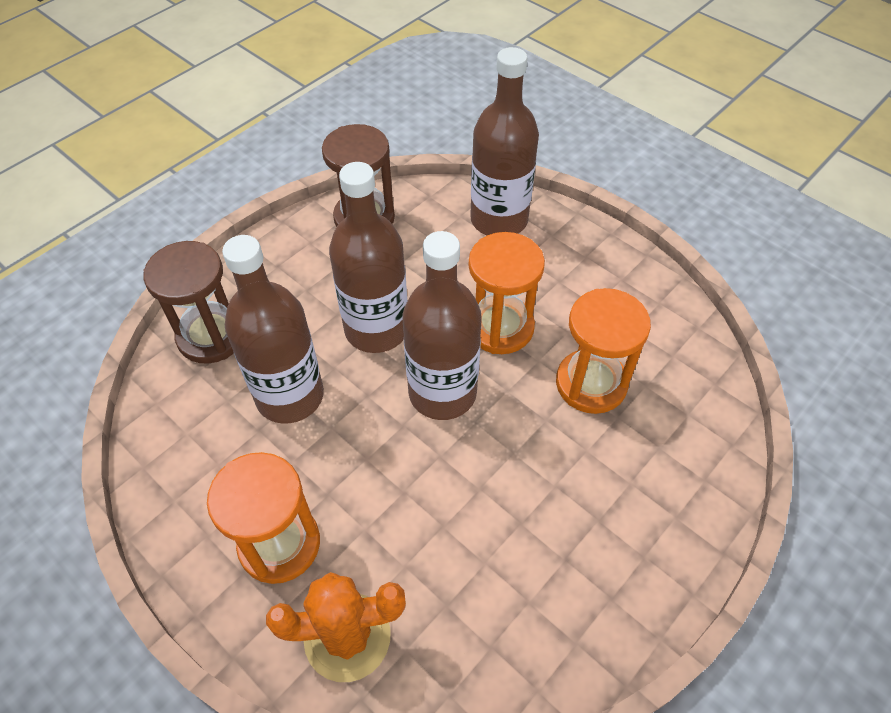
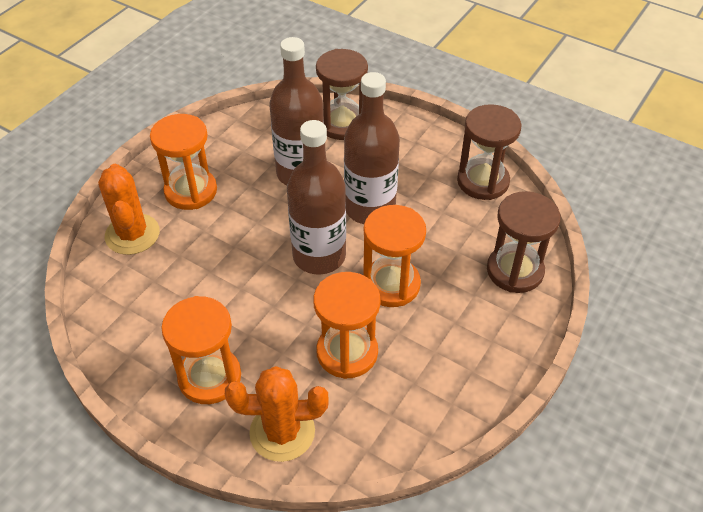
camera: 80 degrees right, 5 degrees down
brown bottle [470,47,539,235] -> brown hourglass [487,191,560,293]
none -> orange hourglass [161,296,241,404]
none -> orange cactus [225,366,329,462]

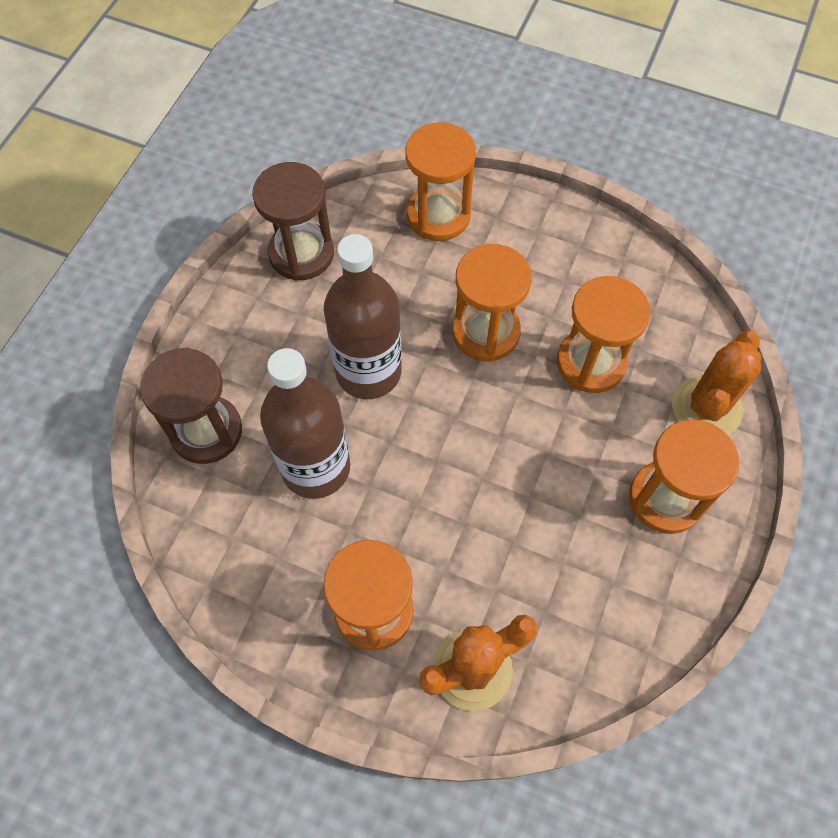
camera: 100 degrees left, 15 degrees up
orange cactus [225,366,329,462] -> orange cactus turned 45 degrees clockwise [672,331,761,436]
brown bottle [287,120,346,274] -> none
brown hourglass [487,191,560,293] -> orange hourglass [405,122,476,241]

